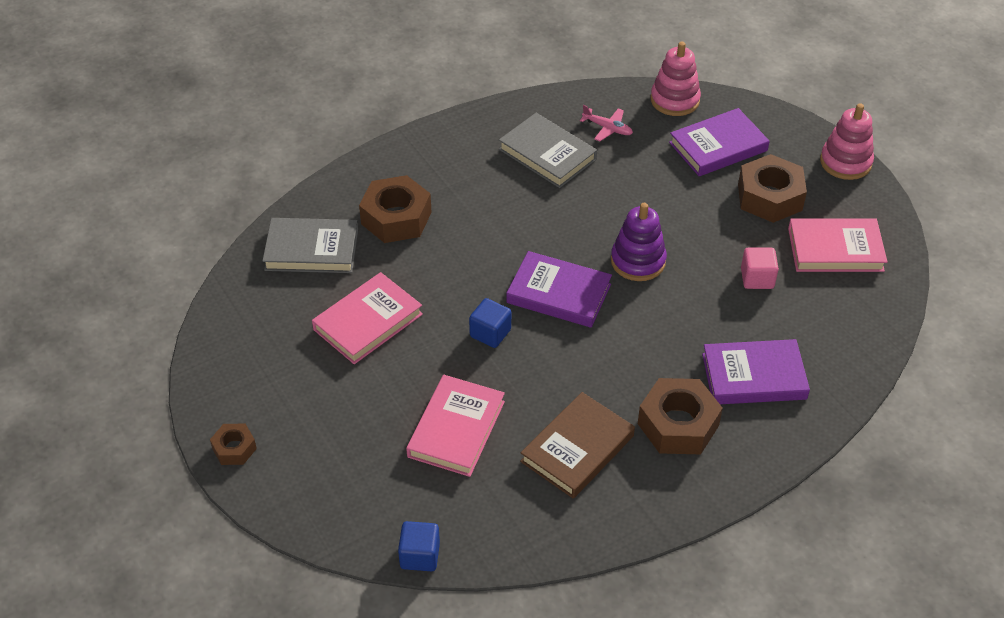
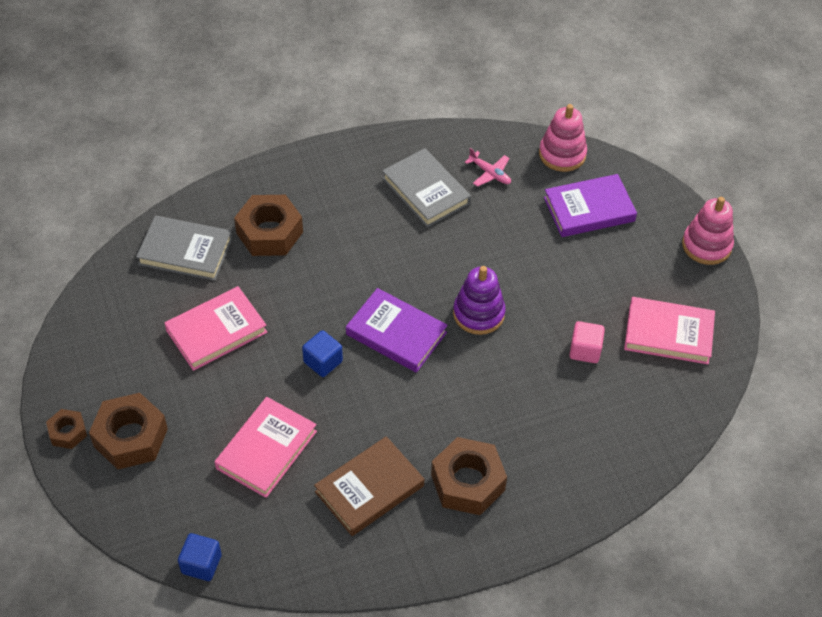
camera: 10 degrees right, 5 degrees up
purple book [702,339,810,404] -> none
brown nut [738,154,807,223] -> brown nut moved to [89,393,168,470]

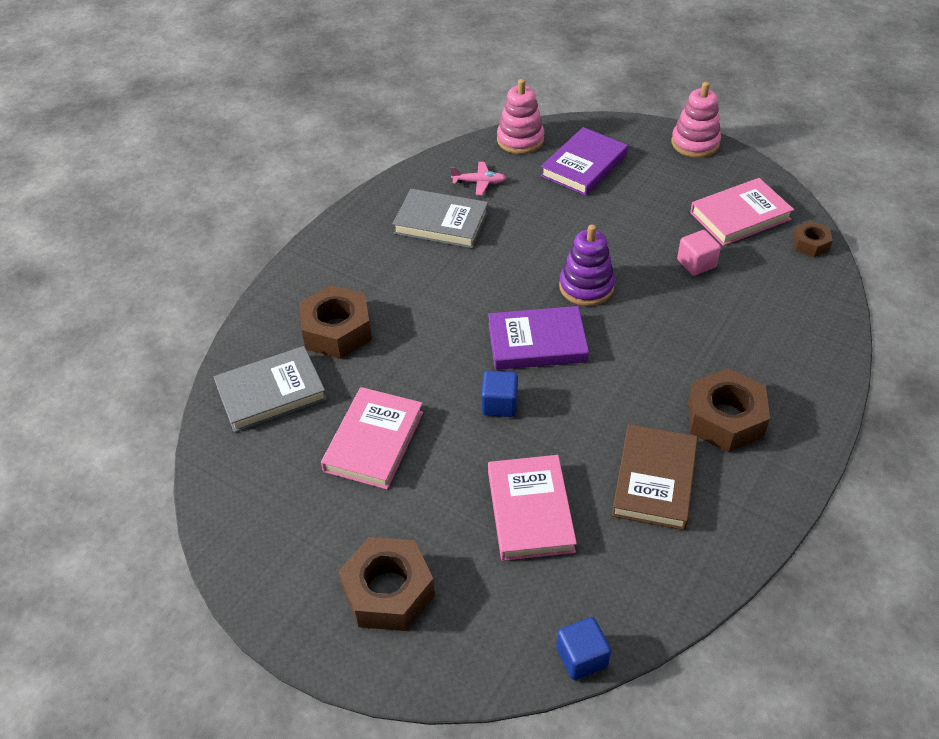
camera: 35 degrees left, 5 degrees down
brown nut [46,409,87,449] -> brown nut moved to [793,221,833,257]

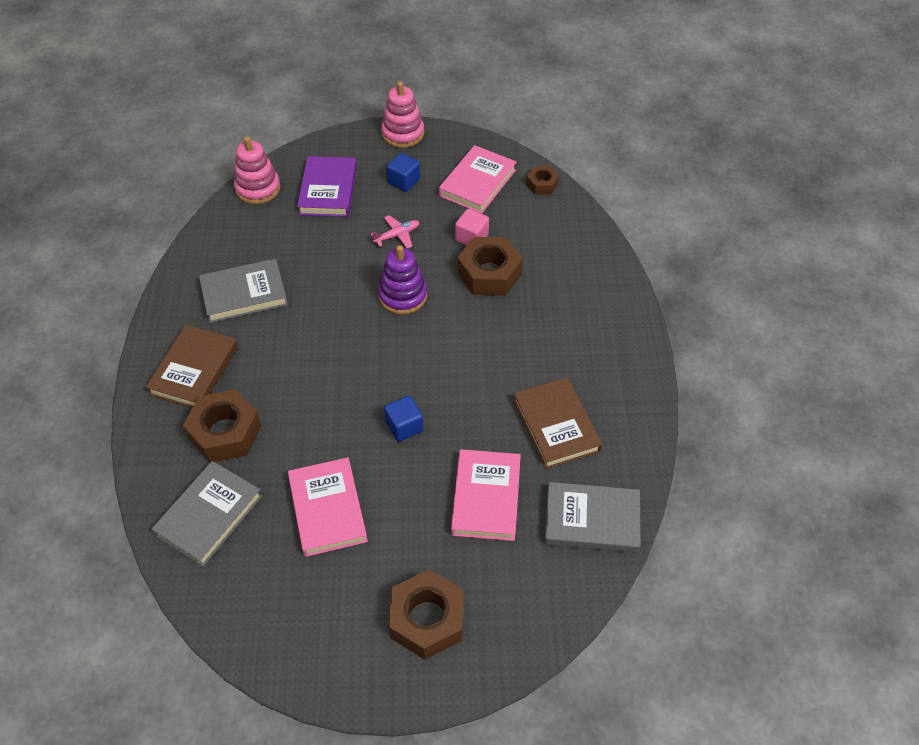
camera: 35 degrees left, 5 degrees up
pink plane [451,162,506,195] -> pink plane moved to [371,215,419,248]
purple book [488,306,589,370] -> none
pink book [488,455,577,561] -> pink book turned 45 degrees clockwise [451,449,521,541]
blue cube [556,617,611,680] -> blue cube moved to [386,153,420,192]
brown nut [688,368,770,453] -> brown nut moved to [457,237,523,296]
none -> brown book [146,325,238,408]
none -> grey book [545,482,641,553]

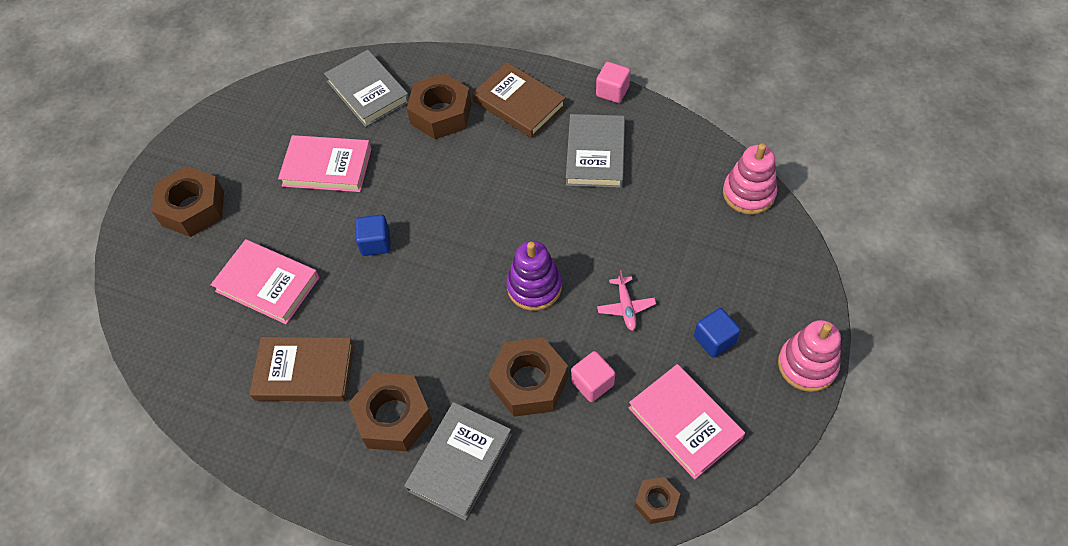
camera: 115 degrees right, 5 degrees up
purple book [297,156,357,217] -> none
grey book [545,482,641,553] -> grey book moved to [404,402,512,521]
none -> brown nut [348,372,432,451]
none -> pink cube [596,62,630,103]

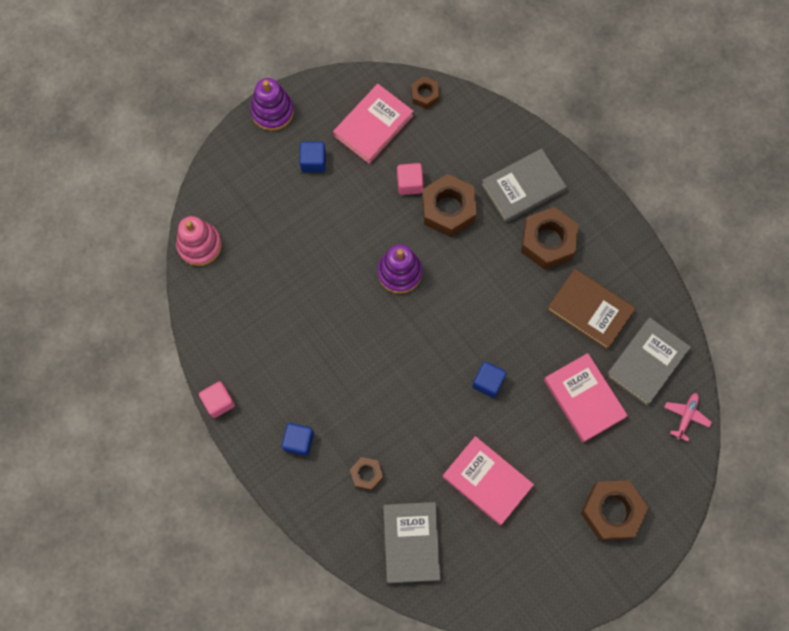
camera: 150 degrees left, 15 degrees up
brown nut [407,73,471,139] -> brown nut [350,457,383,491], size x0.54
brown book [472,62,566,138] -> blue cube [282,423,314,456]
grey book [566,114,625,188] -> grey book moved to [606,318,691,406]
pink plane [597,270,656,331] -> pink plane moved to [664,393,712,441]
pink book [629,364,745,479] -> pink book turned 45 degrees clockwise [333,84,413,164]
pink stacking toy [778,320,841,392] -> purple stacking toy [250,78,294,131]

